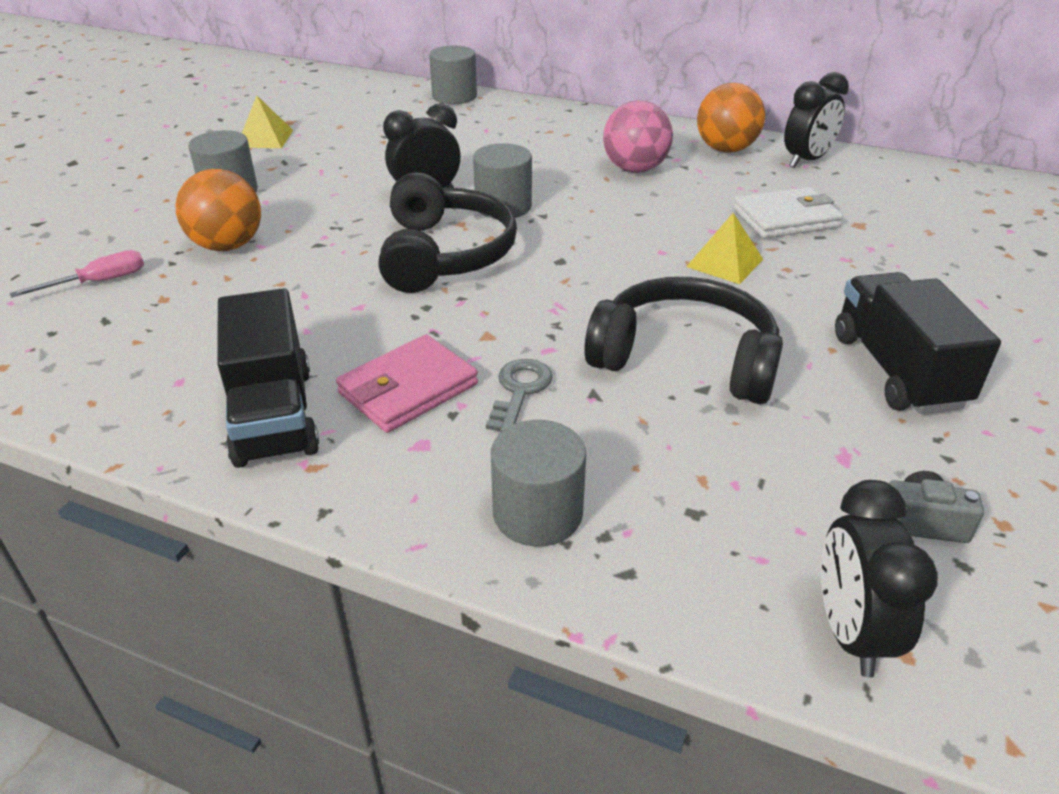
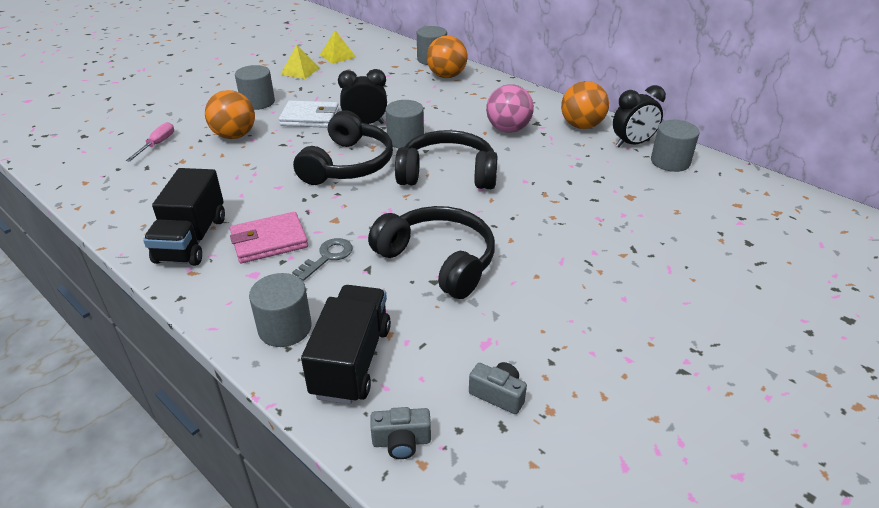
camera: 20 degrees right, 0 degrees up
pink screwdriver [10,250,144,297] -> pink screwdriver turned 60 degrees counterclockwise [126,122,174,162]
yellow pyramid [686,213,763,284] -> yellow pyramid moved to [320,30,356,64]
white wallet [734,187,843,238] -> white wallet moved to [279,100,339,128]
black clock [821,480,938,678] -> grey camera [371,407,431,459]
black truck [835,272,1001,414] -> black truck moved to [301,285,391,404]
none -> black headphones [395,130,497,189]
none -> orange ball [427,35,468,78]
none -> grey cylinder [651,120,700,172]

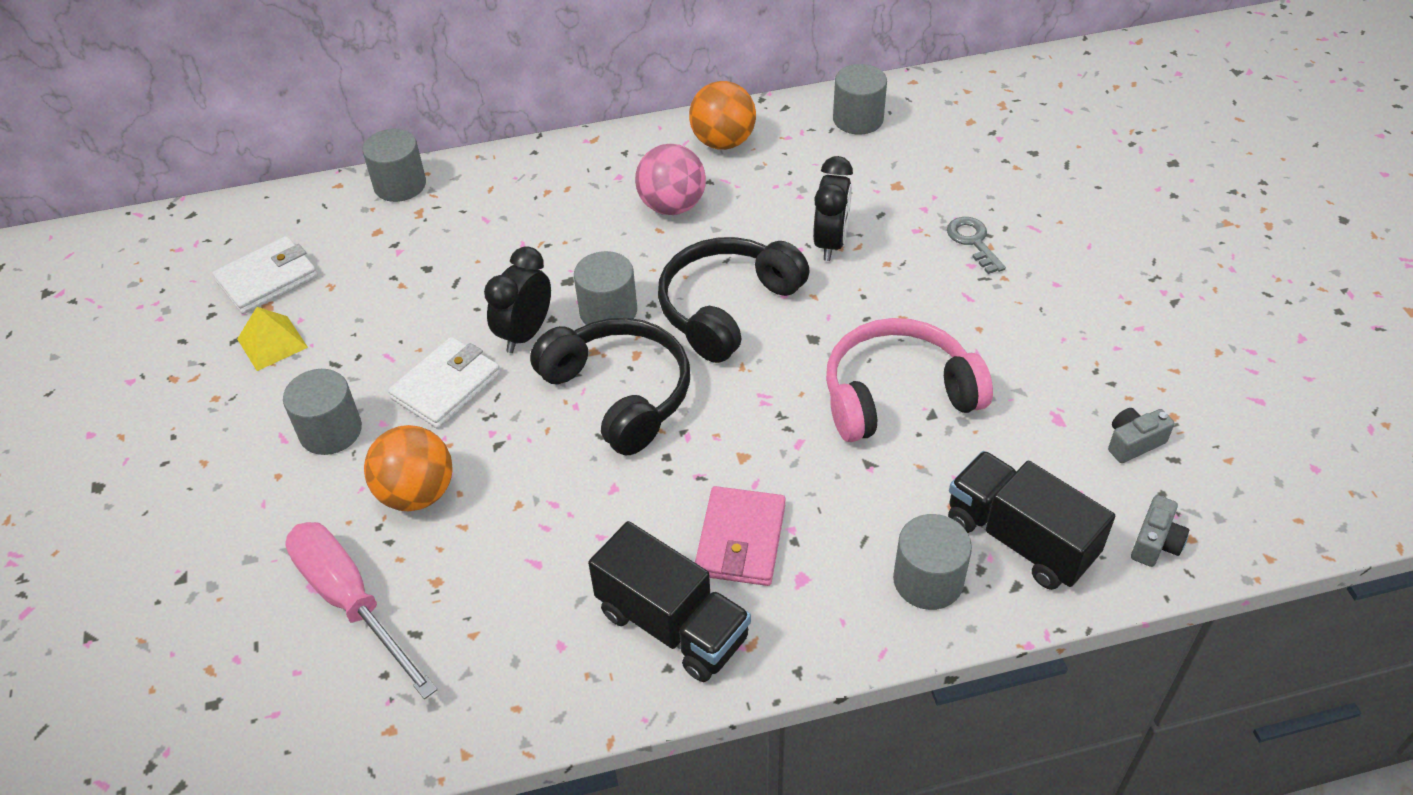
camera: 55 degrees left, 10 degrees up
pink screwdriver [126,122,174,162] -> pink screwdriver [285,522,437,699], size x1.86
grey key [292,238,353,281] -> grey key moved to [947,217,1006,274]
yellow pyramid [320,30,356,64] -> white wallet [212,236,318,314]
black headphones [368,206,495,299] -> pink headphones [826,318,993,442]
orange ball [427,35,468,78] -> none
black clock [613,85,666,147] -> black clock moved to [813,156,853,261]

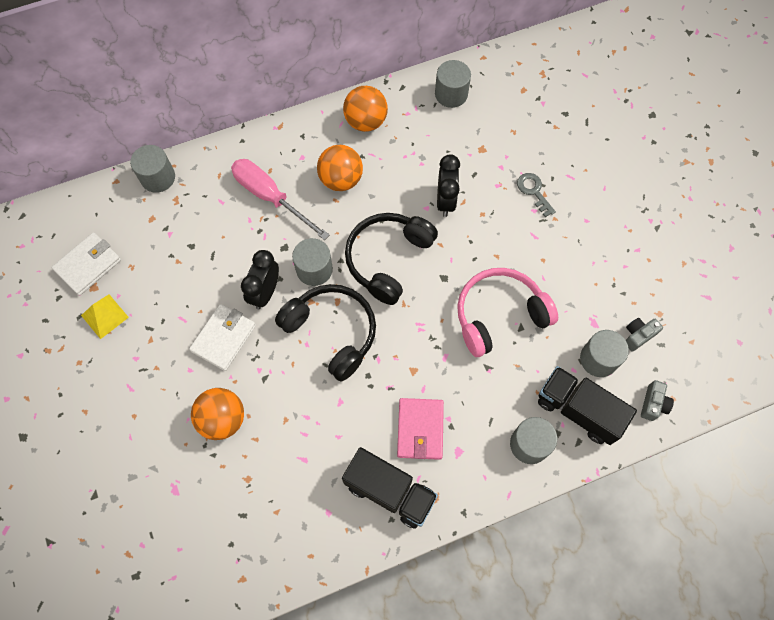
camera: 10 degrees left, 20 degrees up
grey cylinder [283,369,362,455] -> grey cylinder moved to [580,330,629,377]
pink screwdriver [285,522,437,699] -> pink screwdriver moved to [231,159,329,240]
pink ball [635,144,706,215] -> orange ball [317,145,363,191]

